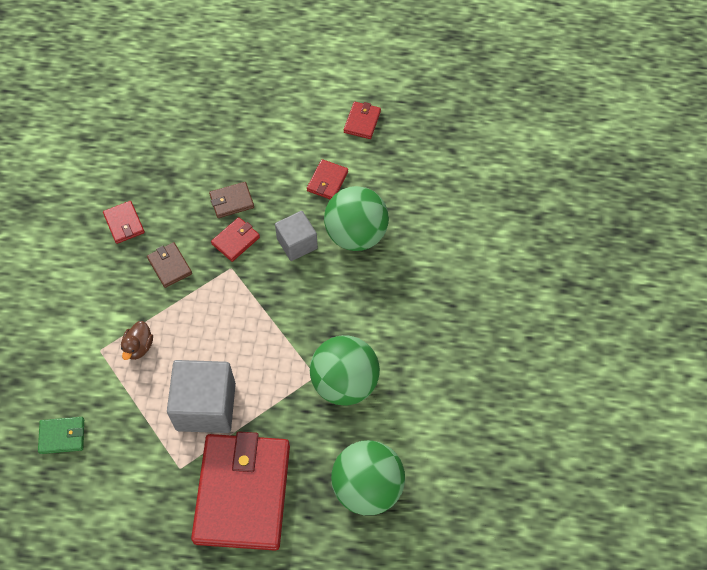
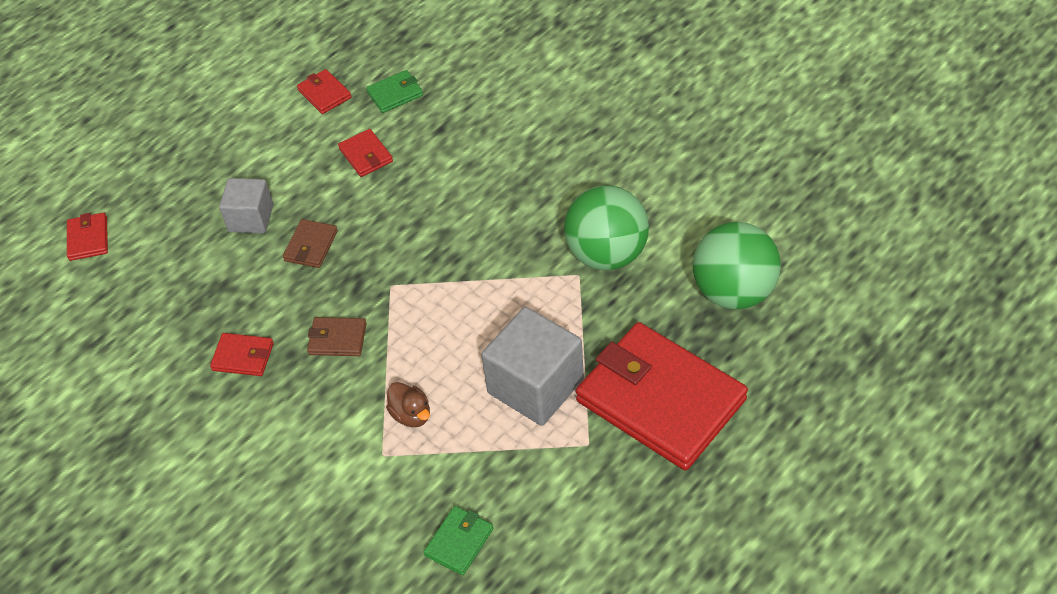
camera: 50 degrees left, 10 degrees down
red wallet [211,217,260,262] -> red wallet moved to [67,213,108,261]
grey cube [275,211,318,261] -> grey cube moved to [219,178,273,233]
green ball [324,186,389,251] -> none
none -> green wallet [366,70,423,113]

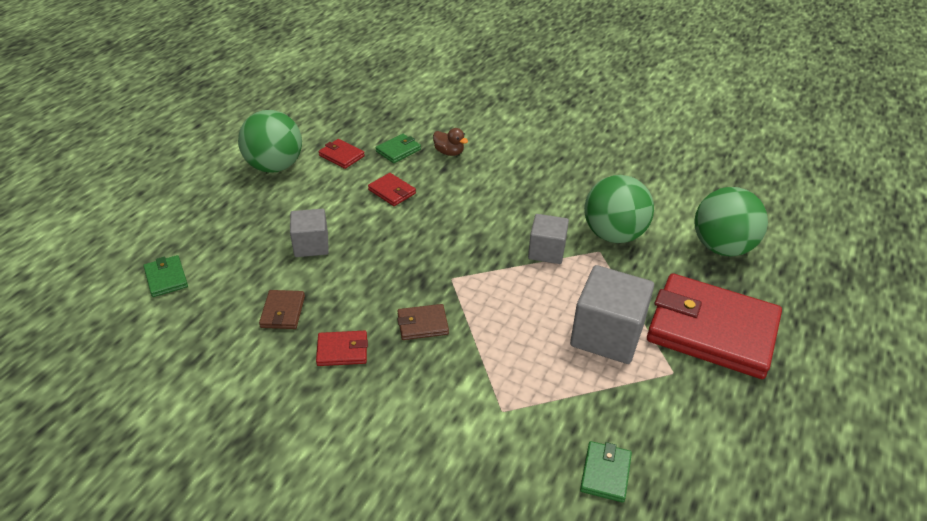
camera: 20 degrees left, 10 degrees down
red wallet [67,213,108,261] -> green wallet [143,255,188,297]
brown wallet [283,219,338,268] -> brown wallet moved to [259,290,305,329]
brown duck [386,382,430,427] -> brown duck moved to [433,128,468,156]
none -> green ball [238,110,302,173]
none -> grey cube [528,214,569,264]

